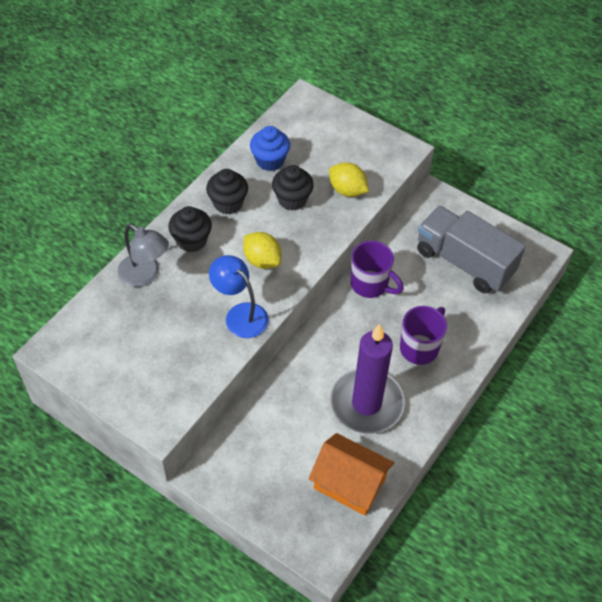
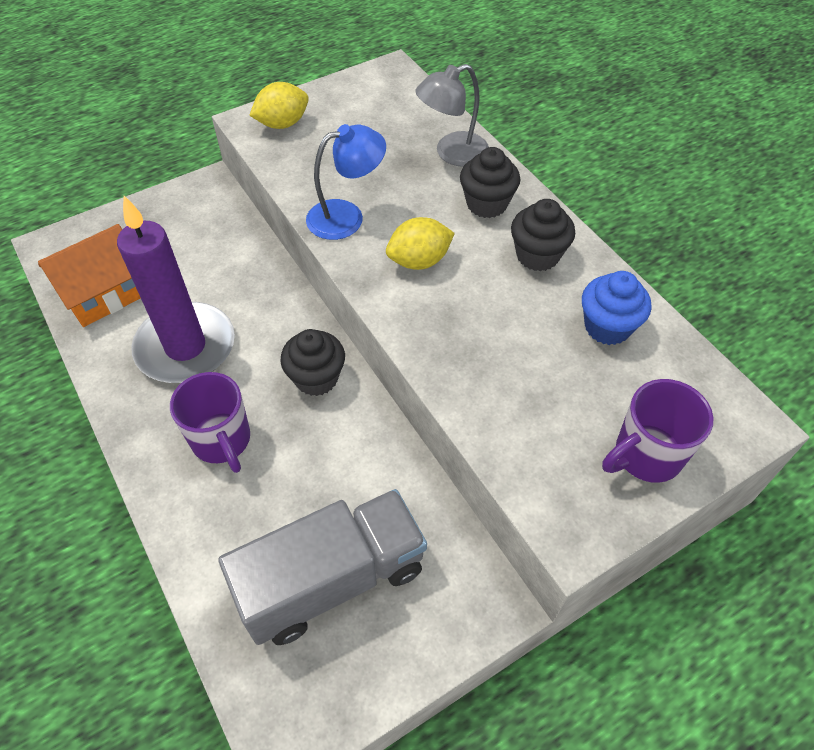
camera: 115 degrees right, 0 degrees up
black cupcake [272,165,314,211] -> black cupcake moved to [280,329,345,396]
yellow lemon [329,162,369,197] -> yellow lemon moved to [249,82,309,129]
purple mug [351,241,404,298] -> purple mug moved to [602,379,714,483]

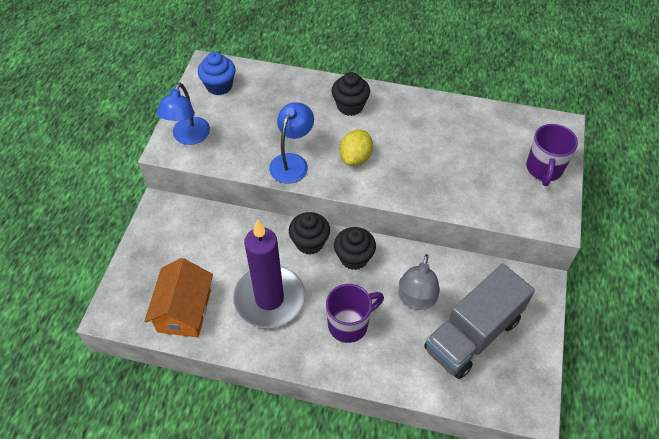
camera: 45 degrees left, 0 degrees up
purple mug [170,372,250,473] -> purple mug turned 45 degrees counterclockwise [326,284,384,343]
grey truck [218,489,427,645] -> grey truck turned 150 degrees counterclockwise [424,264,535,379]
yellow lemon [249,82,309,129] -> blue lamp [156,83,210,145]
grey lamp [415,64,489,167] -> grey lamp moved to [398,254,440,310]
black cupcake [511,199,575,271] -> black cupcake moved to [289,212,330,255]
blue cupcake [582,271,651,345] -> blue cupcake moved to [198,52,236,95]

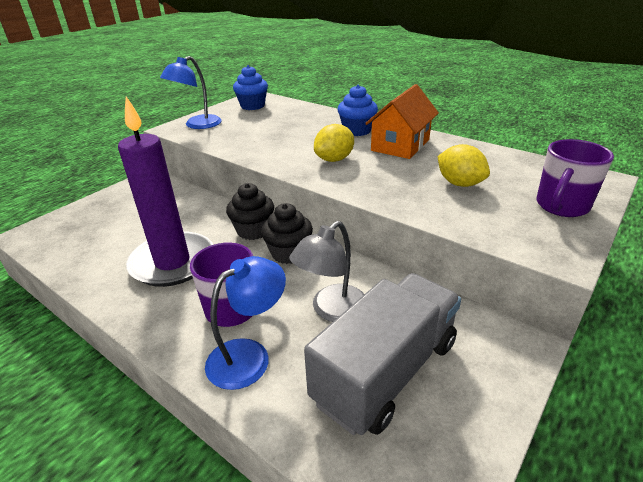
camera: 25 degrees right, 20 degrees down
orange house [144,258,213,337] -> orange house moved to [365,84,439,159]
blue lamp [269,102,314,184] -> blue lamp moved to [205,256,286,390]
black cupcake [331,72,370,116] -> blue cupcake [337,85,378,136]
grey truck [424,264,535,379] -> grey truck turned 150 degrees clockwise [304,273,461,435]
none -> yellow lemon [437,144,490,187]

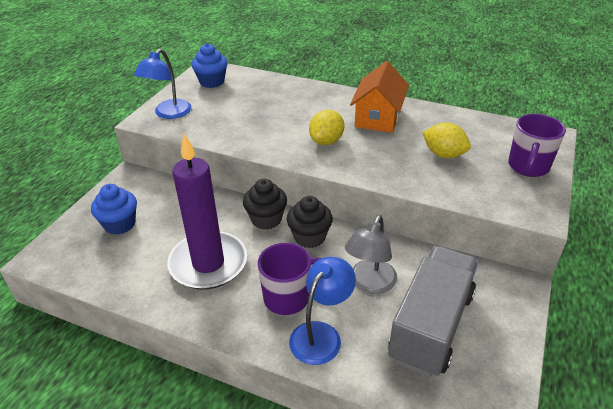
camera: 15 degrees left, 5 degrees up
blue cupcake [337,85,378,136] -> blue cupcake moved to [91,184,137,235]

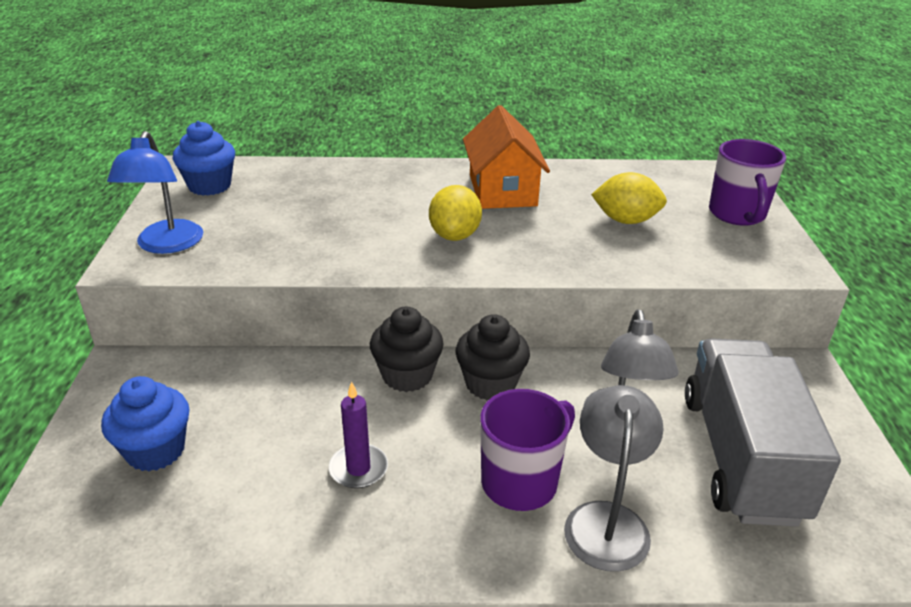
camera: 25 degrees left, 5 degrees down
purple candle [167,134,247,290] -> purple candle [329,382,388,489], size x0.43
blue lamp [289,257,356,365] -> grey lamp [564,385,664,572]

